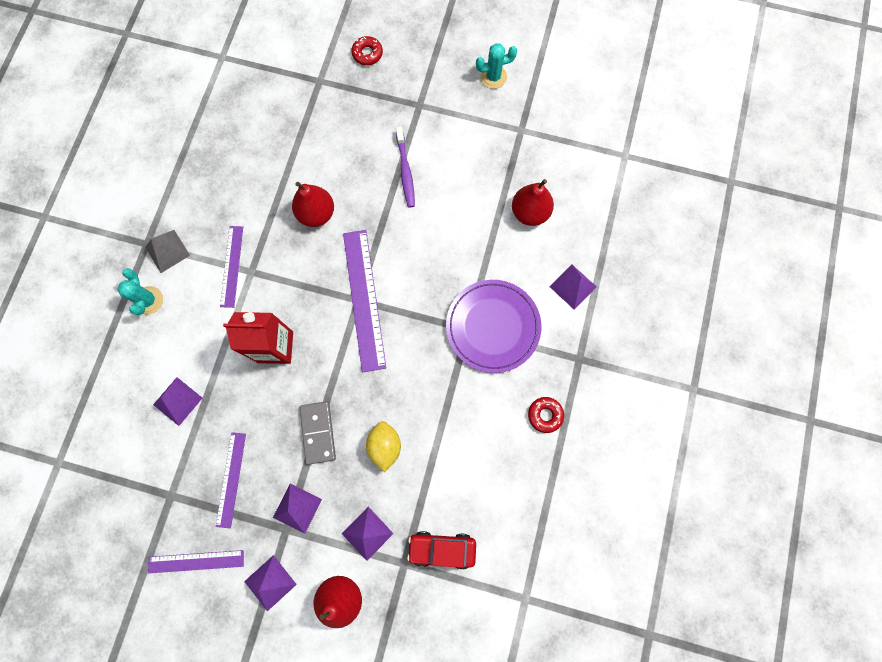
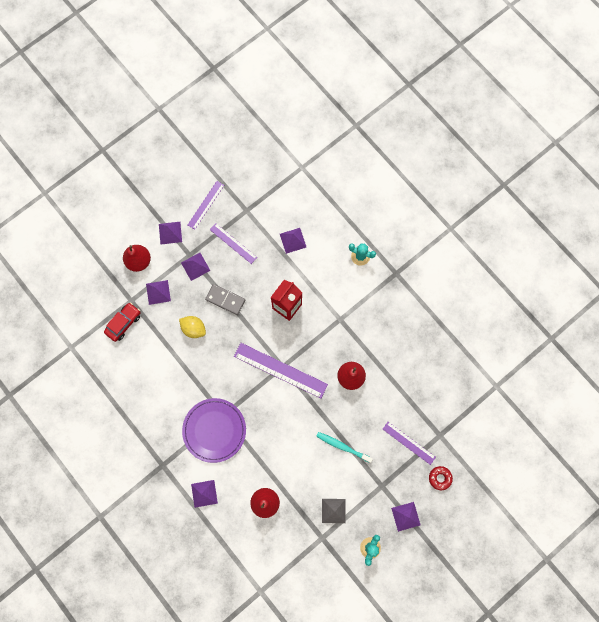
camera: 125 degrees right, 0 degrees up
grey pyramid [145,230,190,273] -> grey pyramid moved to [322,499,346,523]
purple ruler [220,226,243,308] -> purple ruler moved to [383,422,436,465]
purple toothbrush [396,127,415,208] -> turquoise toothbrush [316,432,373,463]
red donut [528,397,564,433] -> none
none -> purple pyramid [391,502,420,532]

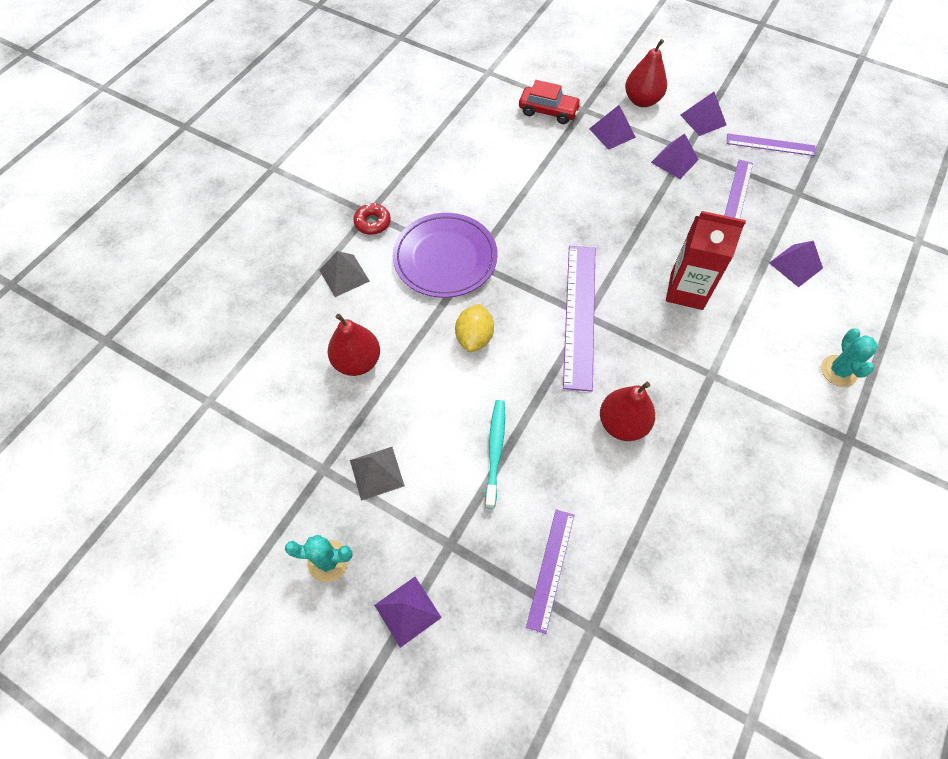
camera: 70 degrees right, 15 degrees down
yellow lemon [179,316,206,338] -> yellow lemon moved to [455,304,494,352]
purple pyramid [191,480,218,508] -> grey pyramid [319,251,370,297]
grey domino [205,284,245,315] -> none
red donut [429,466,453,490] -> red donut moved to [353,203,391,235]

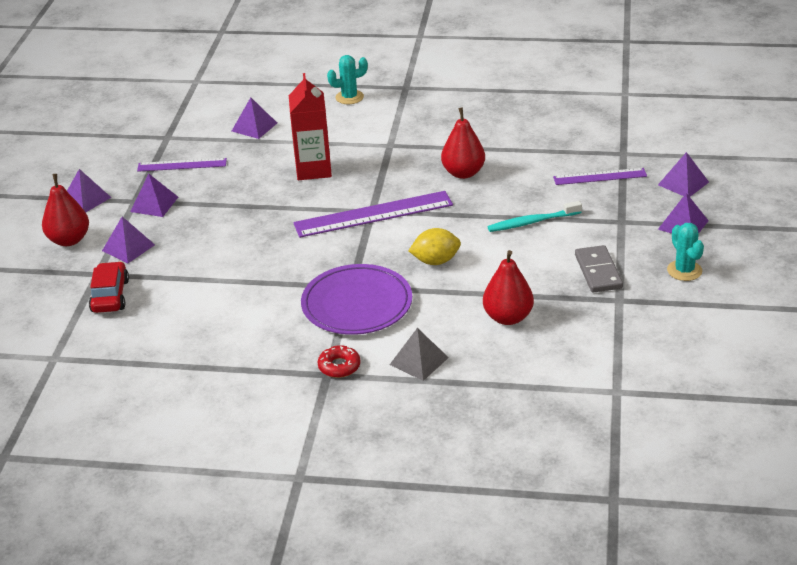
camera: 110 degrees left, 25 degrees down
grey pyramid [350,447,405,501] -> grey domino [575,245,623,293]
purple ruler [727,133,816,156] -> none
none -> purple pyramid [658,152,709,197]

